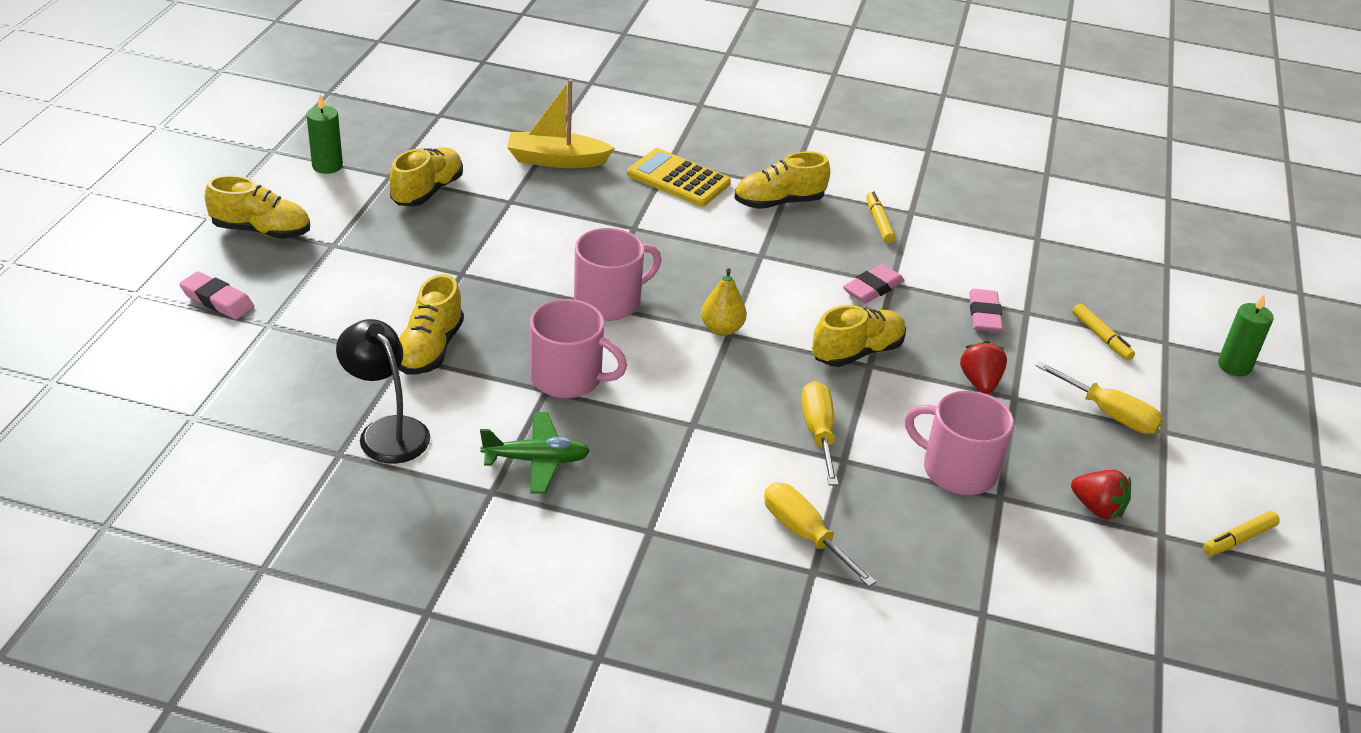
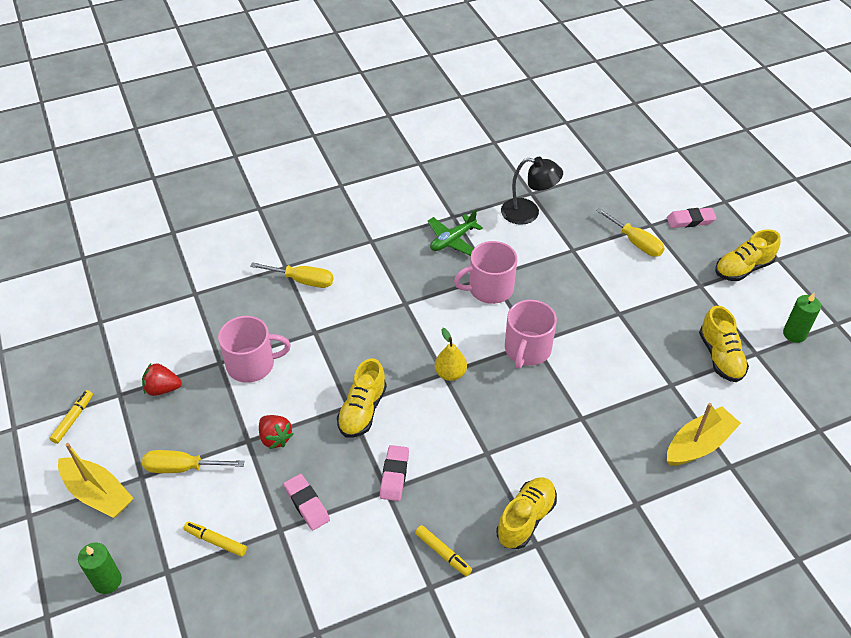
camera: 145 degrees right, 10 degrees up
yellow shoe [398,274,464,375] -> none
yellow calculator [627,148,731,207] -> none
yellow screwdriver [801,381,839,485] -> yellow screwdriver moved to [596,208,665,257]
none -> yellow boat [58,443,134,518]

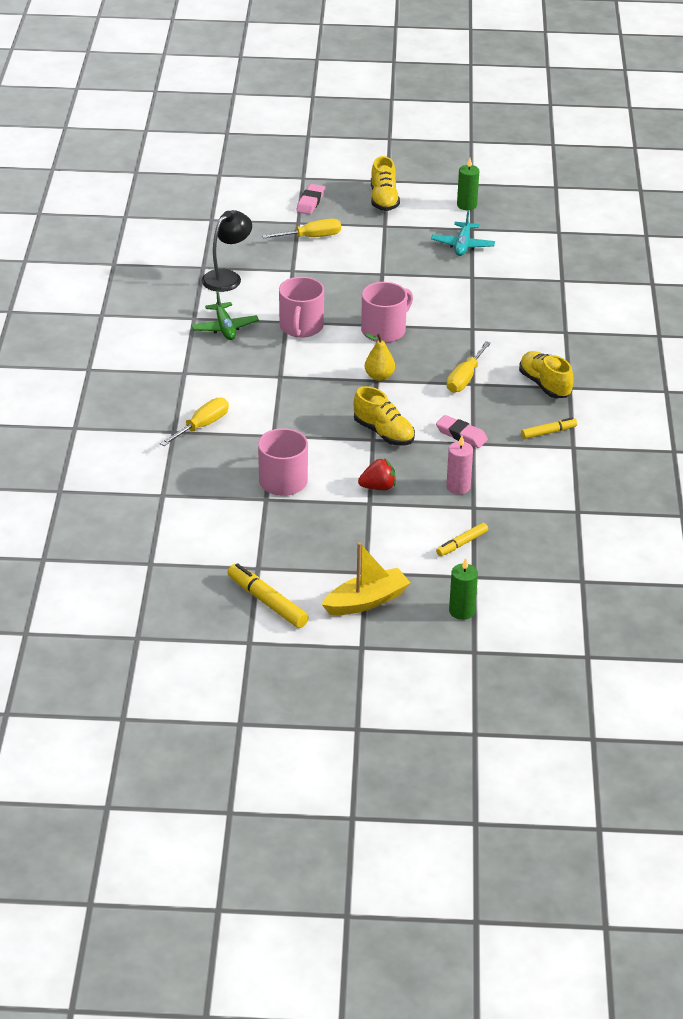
camera: 65 degrees left, 10 degrees down
yellow marker [49,390,93,444] -> yellow marker [228,563,309,628], size x1.61
red strawberry [142,363,182,396] -> none
yellow screwdriver [142,450,244,473] -> yellow screwdriver moved to [447,341,491,393]
pink eraser [284,474,330,530] -> pink candle [446,435,473,495]
pink mug [505,300,557,369] -> pink mug turned 90 degrees counterclockwise [361,282,413,343]
yellow boat [667,403,741,466] -> none
yellow shoe [699,306,749,382] -> turquoise plane [431,211,495,256]

